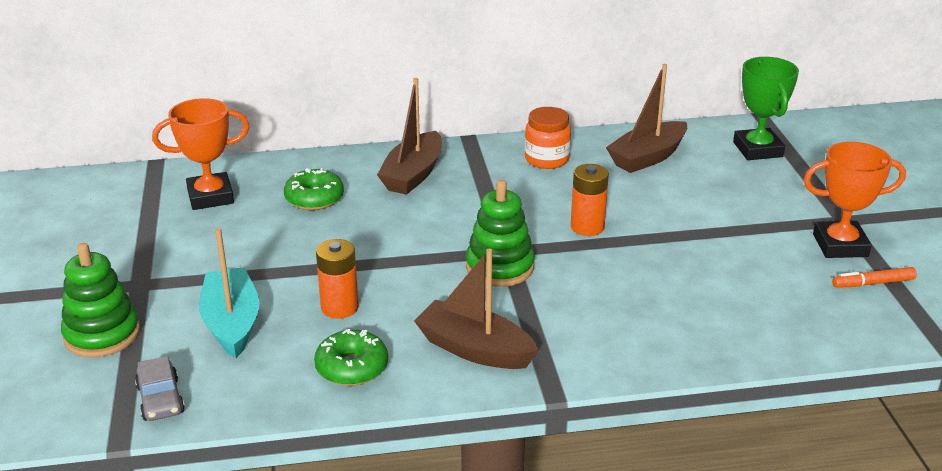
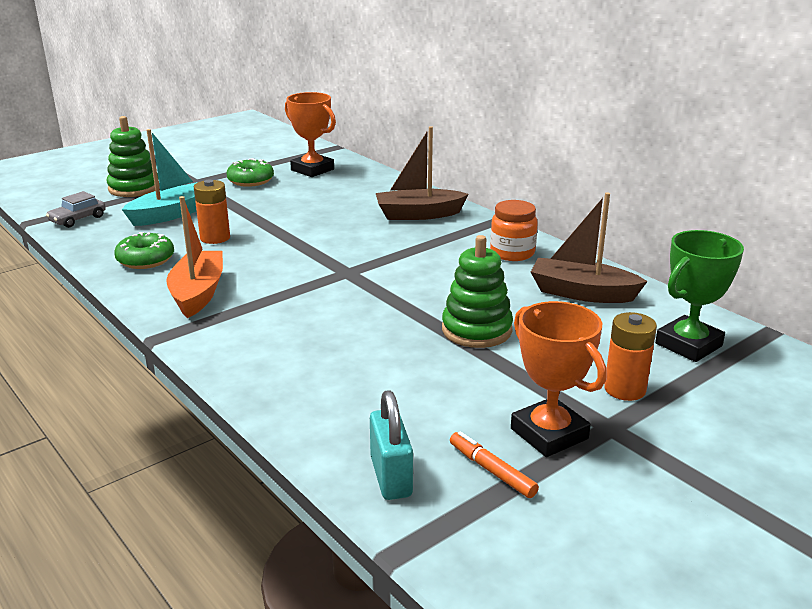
camera: 60 degrees right, 5 degrees down
green donut [284,168,344,210] -> green donut moved to [226,158,274,187]
brown boat [414,249,539,369] -> orange boat [166,196,223,318]
green stacking toy [466,180,535,287] -> green stacking toy moved to [442,235,513,348]
orange battery [571,164,609,236] -> orange battery moved to [604,312,657,401]
none -> turquoise padlock [370,390,413,500]

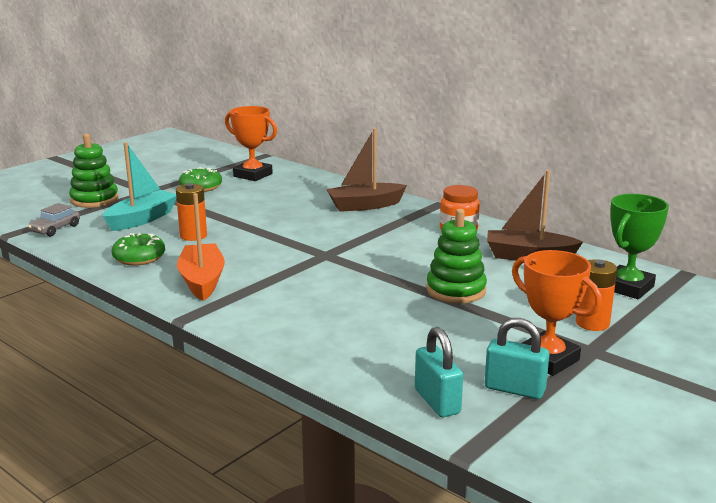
camera: 10 degrees left, 5 degrees down
orange marker [450,432,539,498] -> turquoise padlock [484,318,549,399]

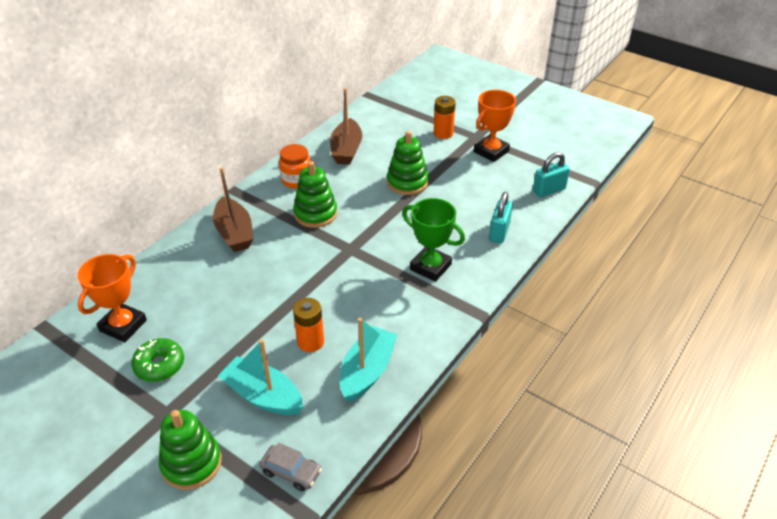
camera: 95 degrees left, 20 degrees up
green donut [111,233,165,266] -> turquoise boat [340,318,397,402]
orange boat [177,193,225,301] -> none
turquoise padlock [484,318,549,399] -> turquoise padlock moved to [489,192,513,243]
green trophy [610,194,669,299] -> green trophy moved to [402,198,465,282]
none -> green stacking toy [293,161,337,228]

